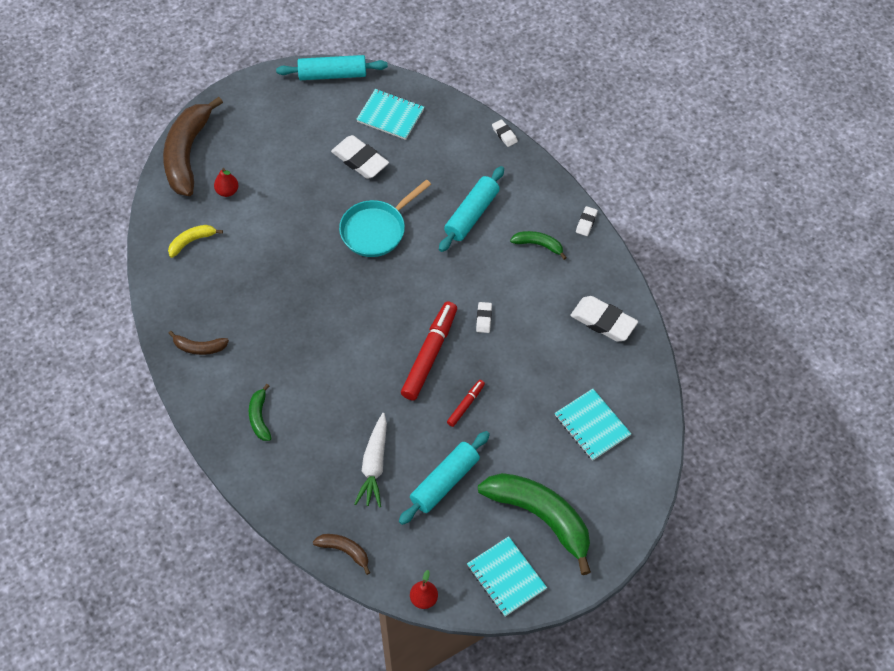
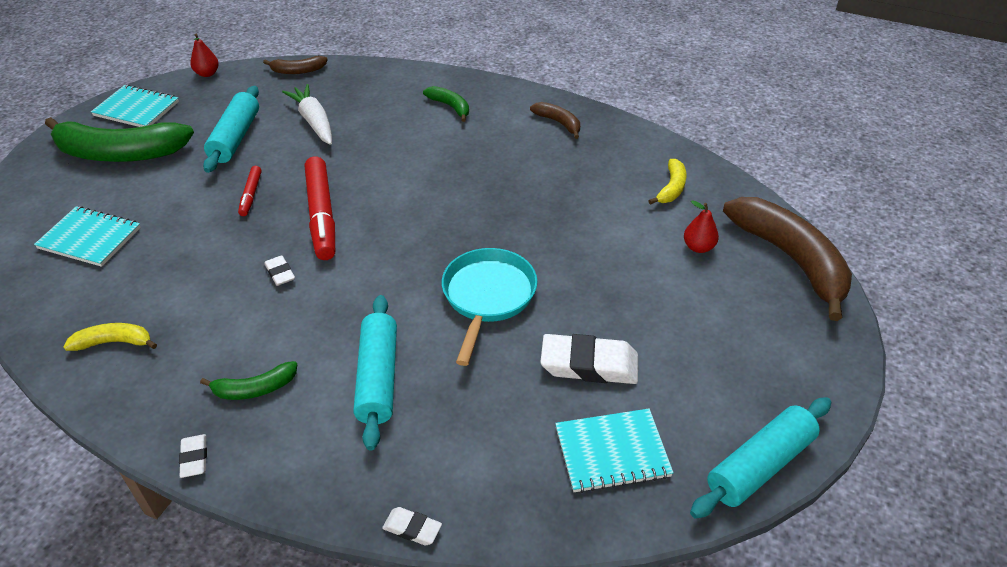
camera: 145 degrees right, 15 degrees down
brown banana [168,331,229,355] -> brown banana turned 75 degrees clockwise [530,102,580,139]
white eraser [570,296,638,342] -> yellow banana [63,323,157,351]

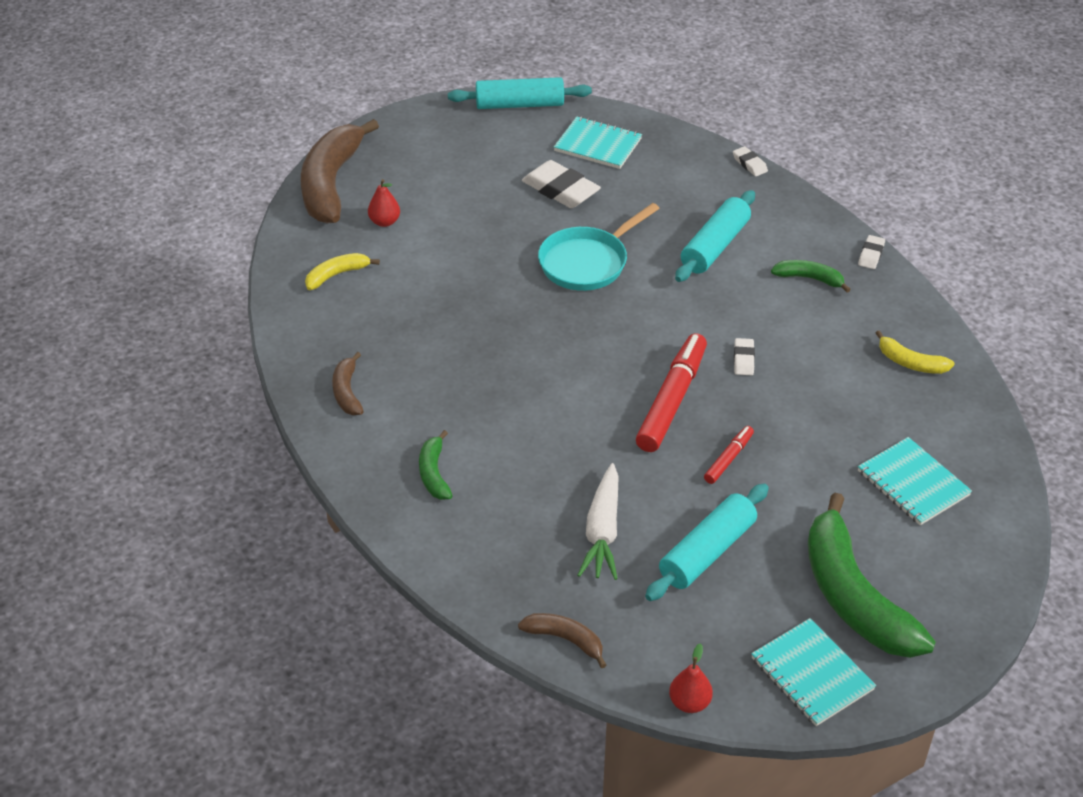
camera: 145 degrees left, 0 degrees up
green banana [45,117,194,162] -> green banana turned 150 degrees counterclockwise [808,493,936,658]

